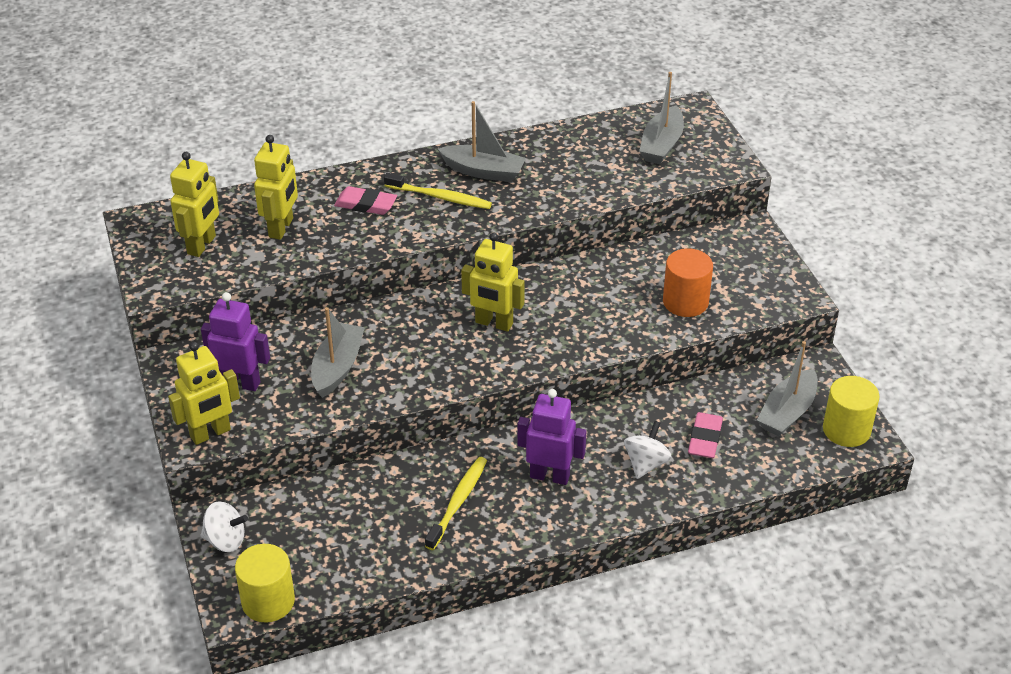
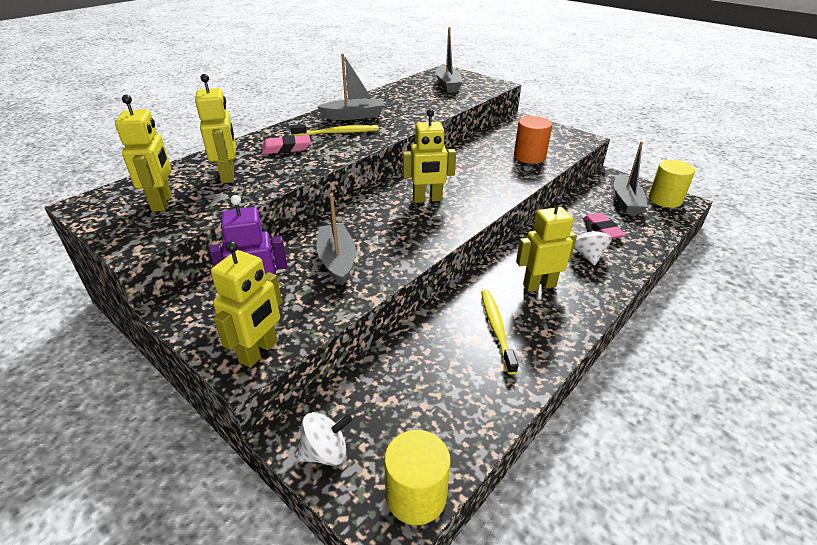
camera: 30 degrees left, 5 degrees down
purple robot [517,389,587,485] -> yellow robot [516,197,577,292]

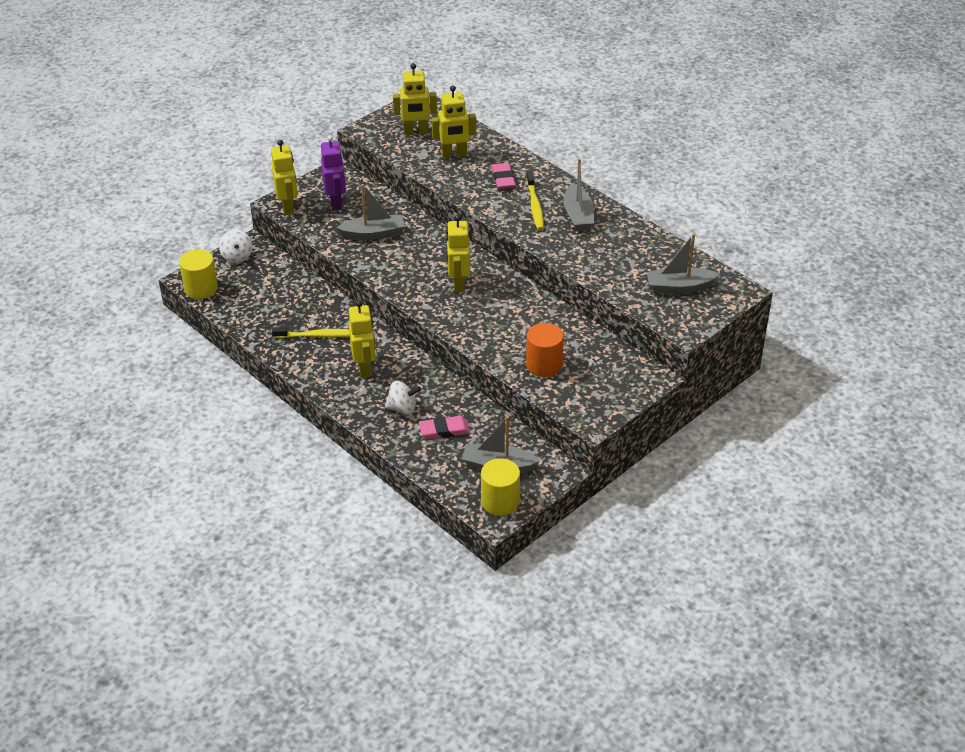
camera: 95 degrees right, 5 degrees up
yellow robot [211,241,282,368] -> yellow robot turned 135 degrees counterclockwise [271,140,298,215]

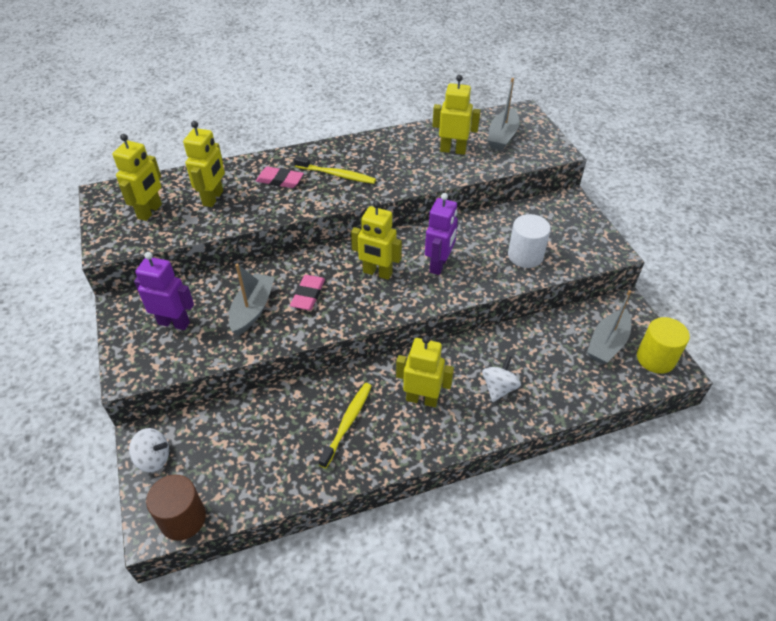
camera: 65 degrees left, 5 degrees up
yellow cylinder [179,250,218,299] -> brown cylinder [146,475,206,541]
yellow robot [271,140,298,215] -> yellow robot moved to [433,75,481,155]
pink eraser [419,416,470,439] -> pink eraser moved to [290,275,325,310]
orange cylinder [526,323,564,377] -> white cylinder [508,214,551,268]
grey boat [563,158,594,231] -> none
none -> purple robot [425,193,458,275]

